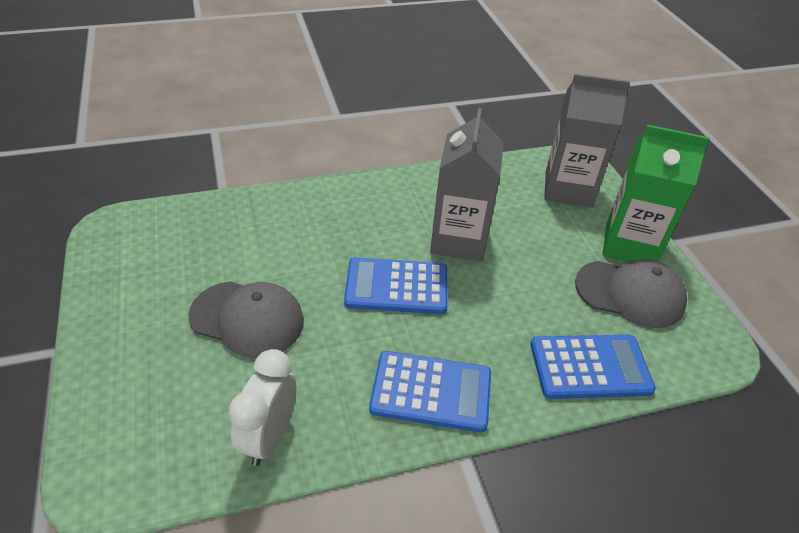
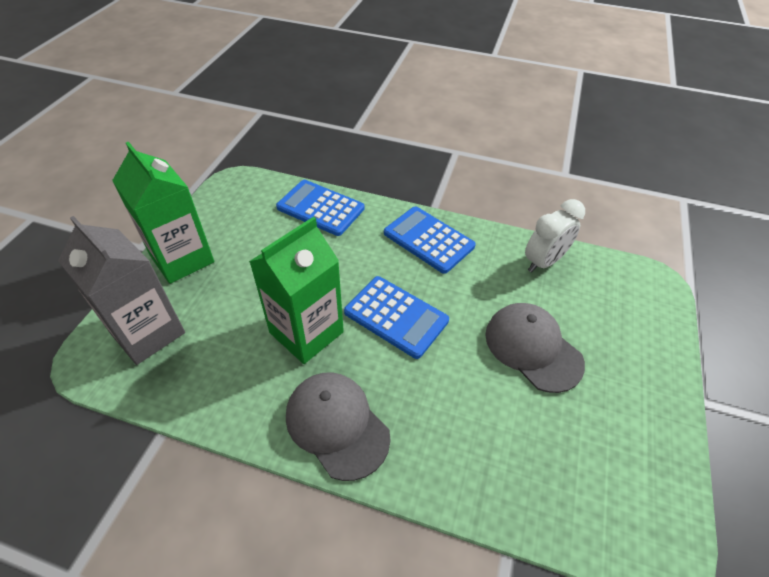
camera: 145 degrees left, 5 degrees up
grey carton [430,108,504,261] -> green carton [249,216,344,364]
grey cap [575,259,687,328] -> grey cap moved to [286,372,391,481]

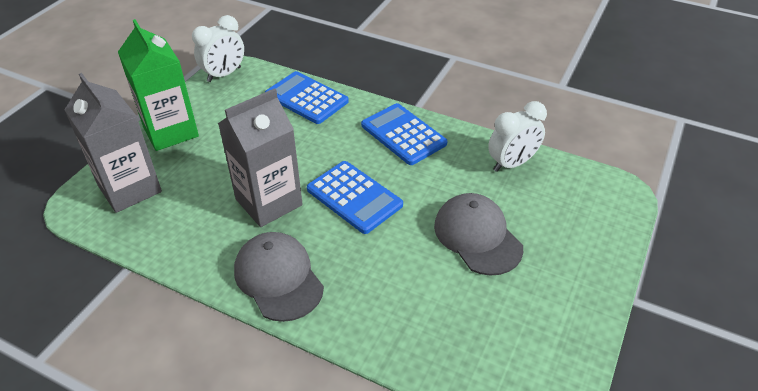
camera: 10 degrees right, 5 degrees down
green carton [249,216,344,364] -> grey carton [218,88,303,227]
none -> white clock [192,15,244,82]

